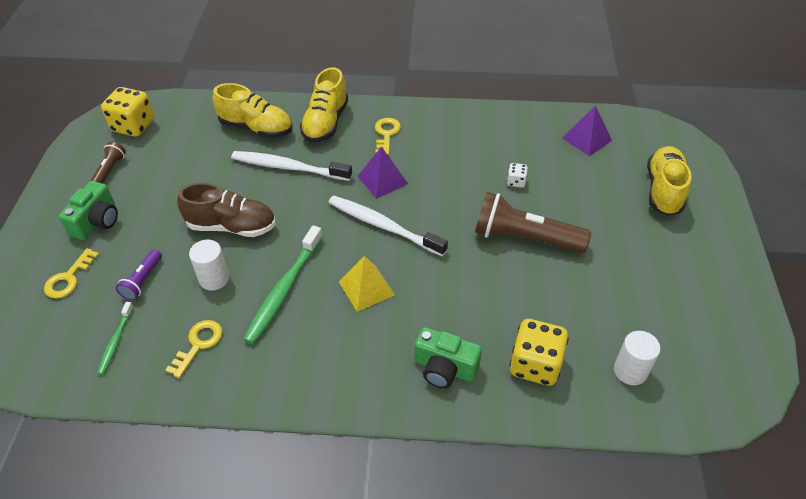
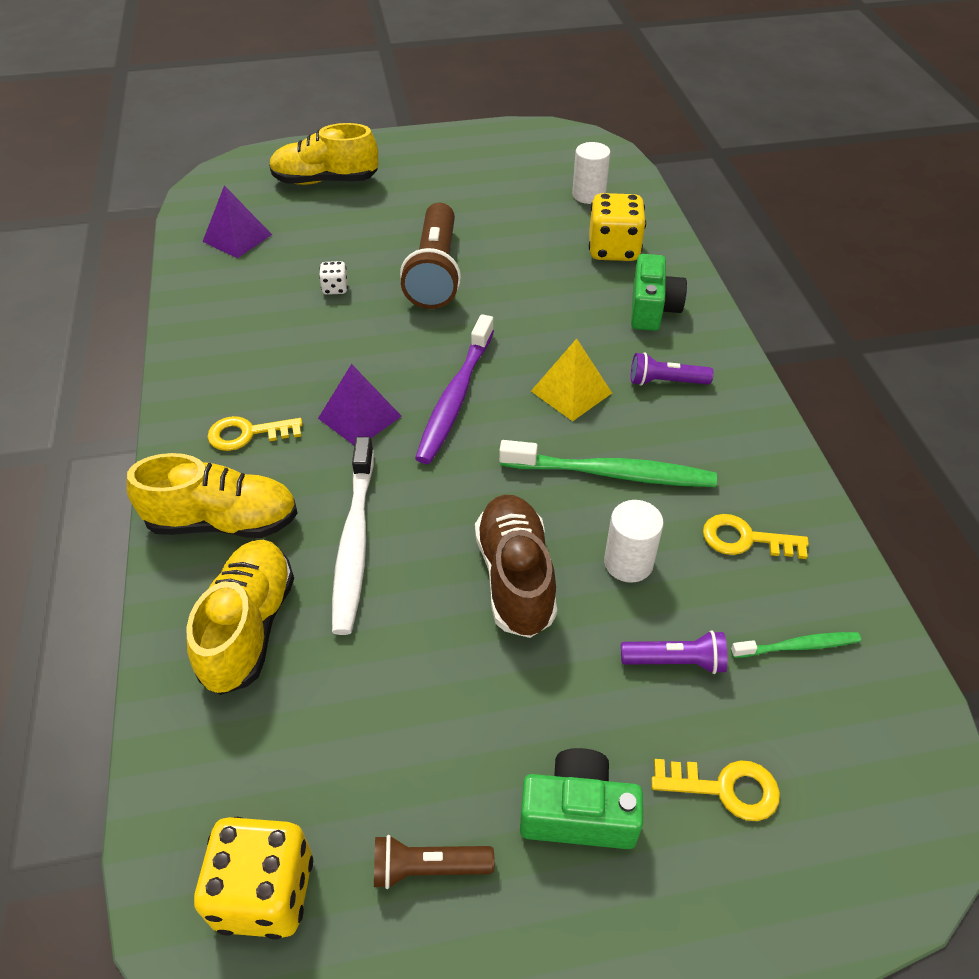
camera: 105 degrees left, 0 degrees up
white toothbrush [328,196,448,256] -> purple toothbrush [415,314,494,464]
none -> purple flashlight [631,352,714,386]

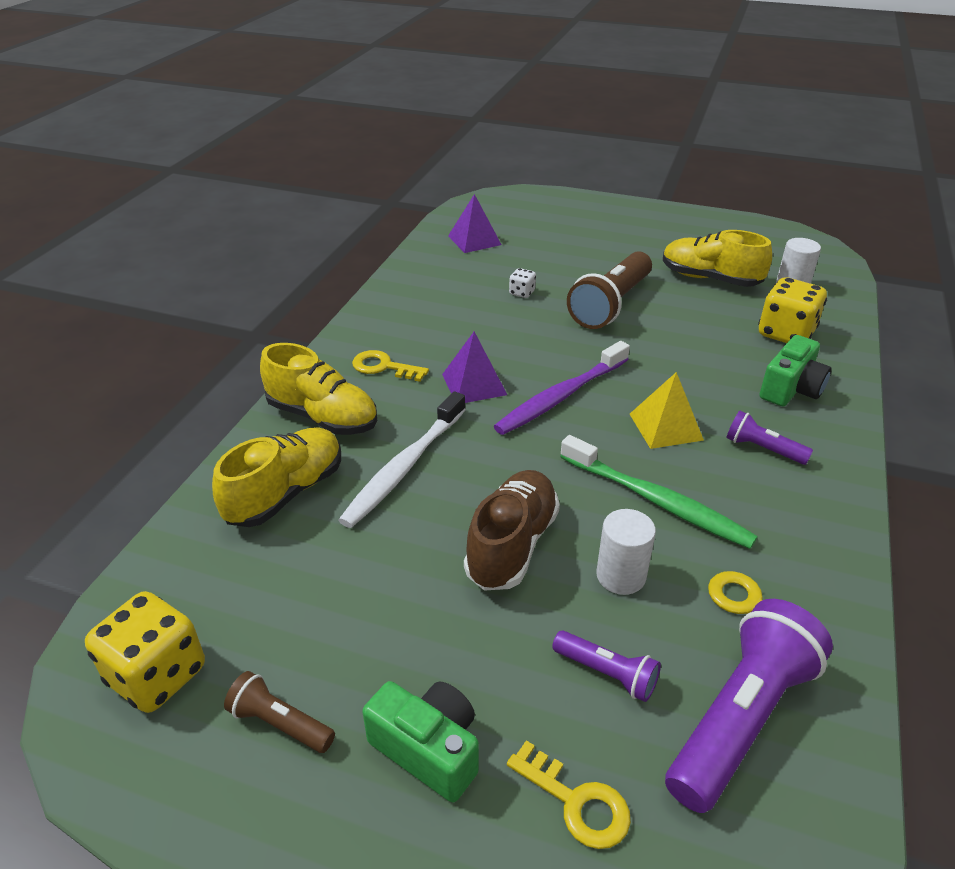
camera: 30 degrees right, 10 degrees down
yellow shoe [269,123,378,185] -> yellow shoe moved to [663,230,772,287]
green toothbrush [731,632,861,658] -> purple flashlight [665,599,833,813]

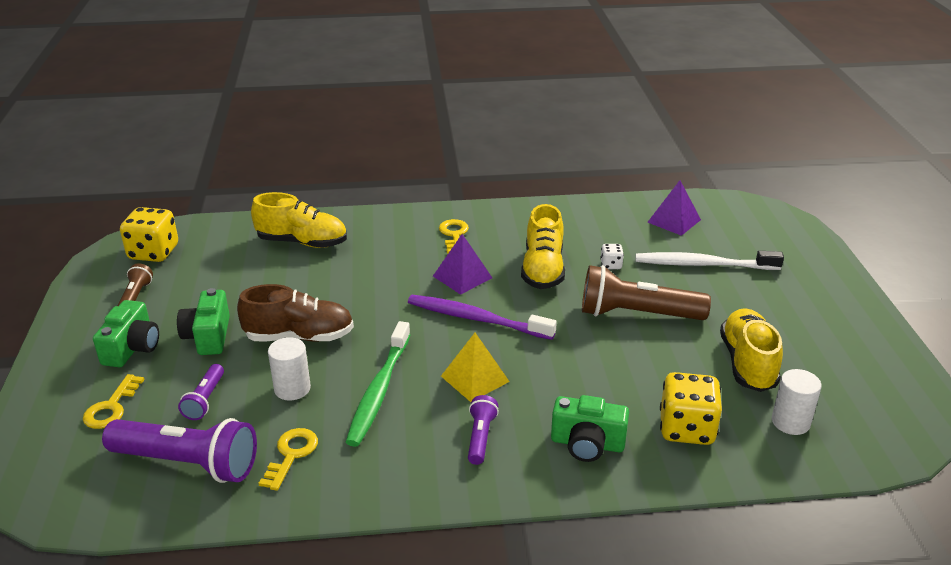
camera: 65 degrees right, 5 degrees down
yellow shoe [260,343,377,435] -> yellow shoe moved to [521,204,565,289]
white toothbrush [338,391,466,528] -> white toothbrush moved to [635,251,784,270]
none -> green camera [177,288,230,355]

